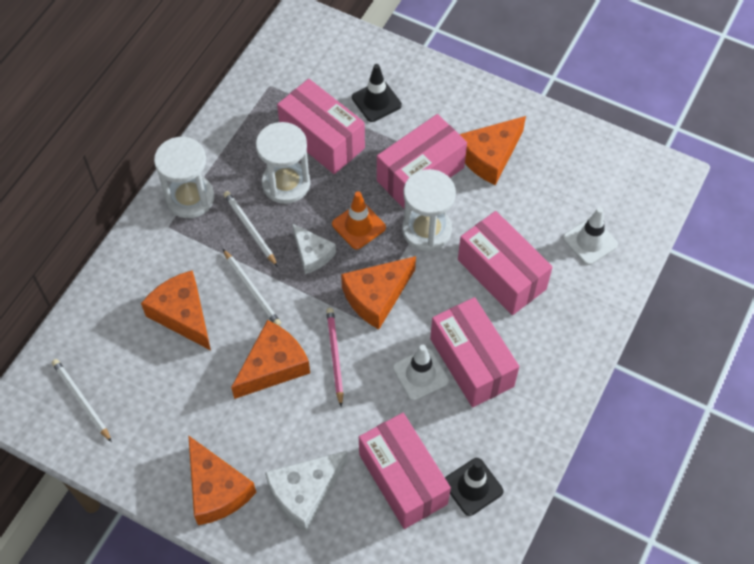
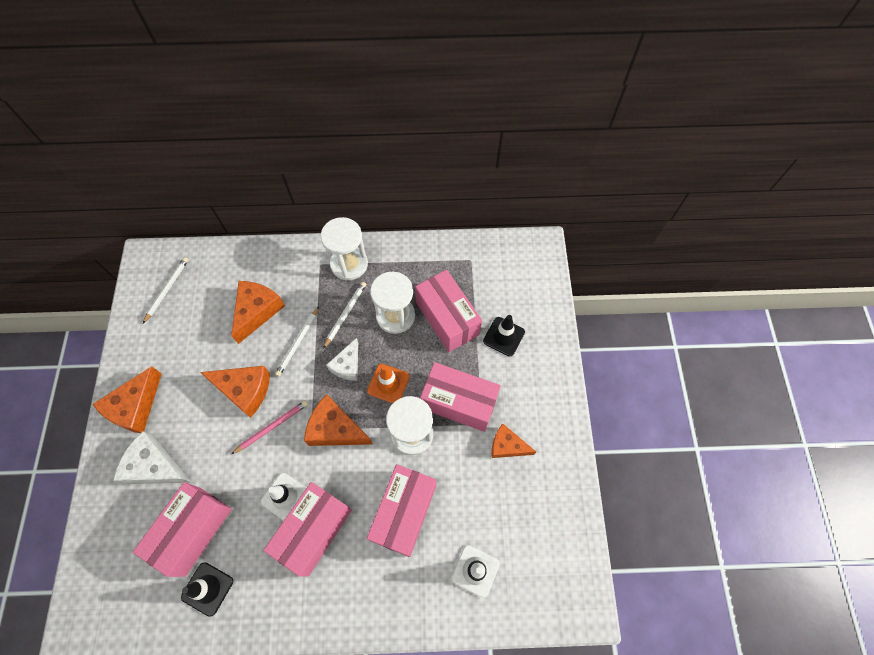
camera: 60 degrees right, 5 degrees up
pink box [277,79,365,174] -> pink box turned 45 degrees counterclockwise [415,270,482,352]
orange cheese [459,116,526,185] -> orange cheese [491,423,536,458], size x0.66

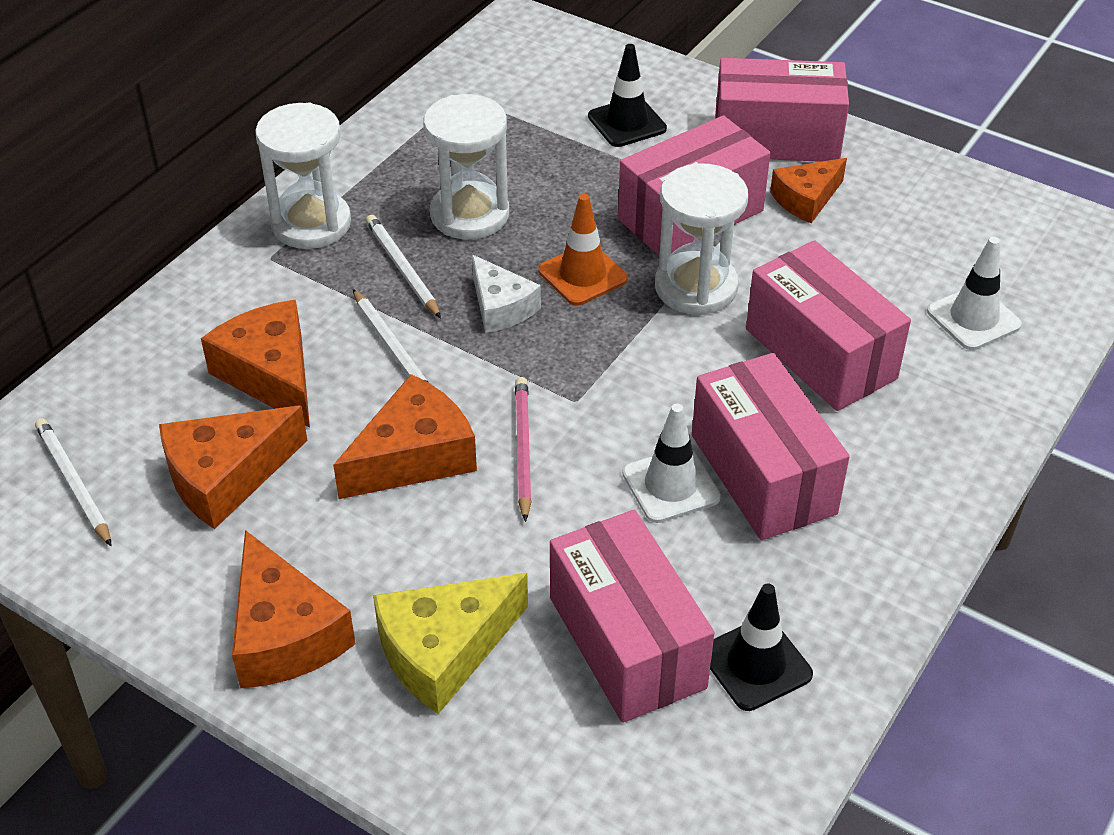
camera: 55 degrees left, 20 degrees down
white cheese [113,432,192,484] -> yellow cheese [373,573,528,714]
orange cheese [304,394,373,446] -> orange cheese moved to [159,406,308,529]
pink box [415,270,482,352] -> pink box moved to [715,58,849,162]

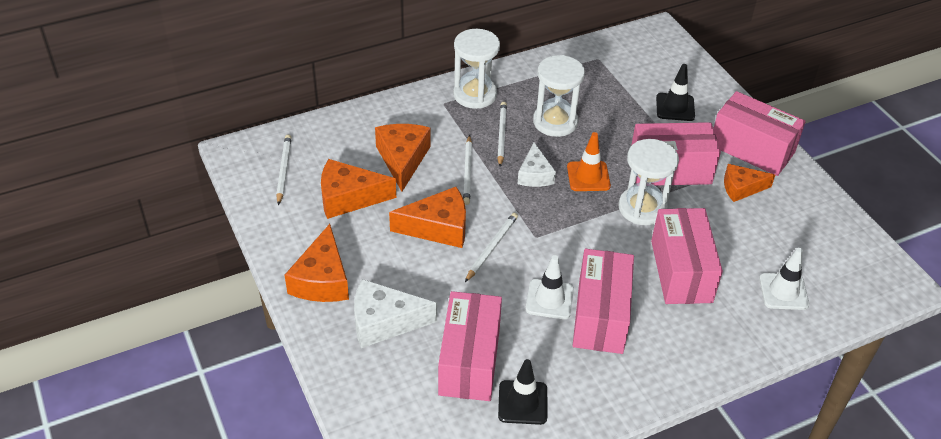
camera: 30 degrees right, 0 degrees up
yellow cheese [373,573,528,714] -> white cheese [354,279,437,348]
pink pencil [515,377,532,522] -> white pencil [465,213,518,282]

